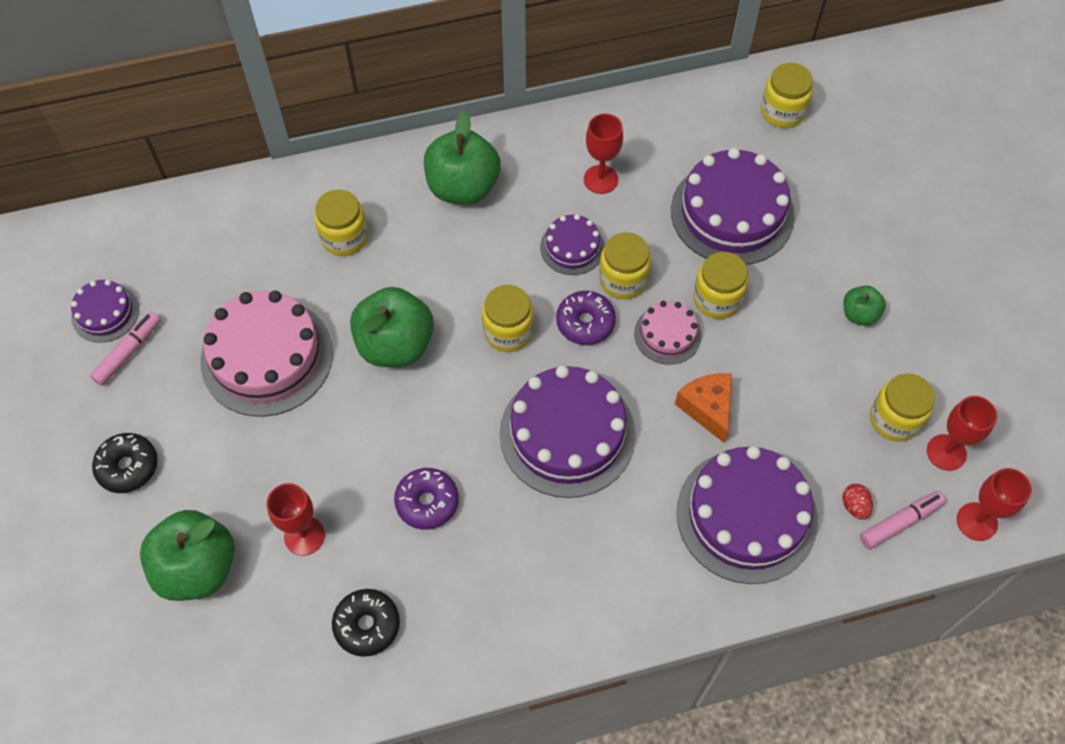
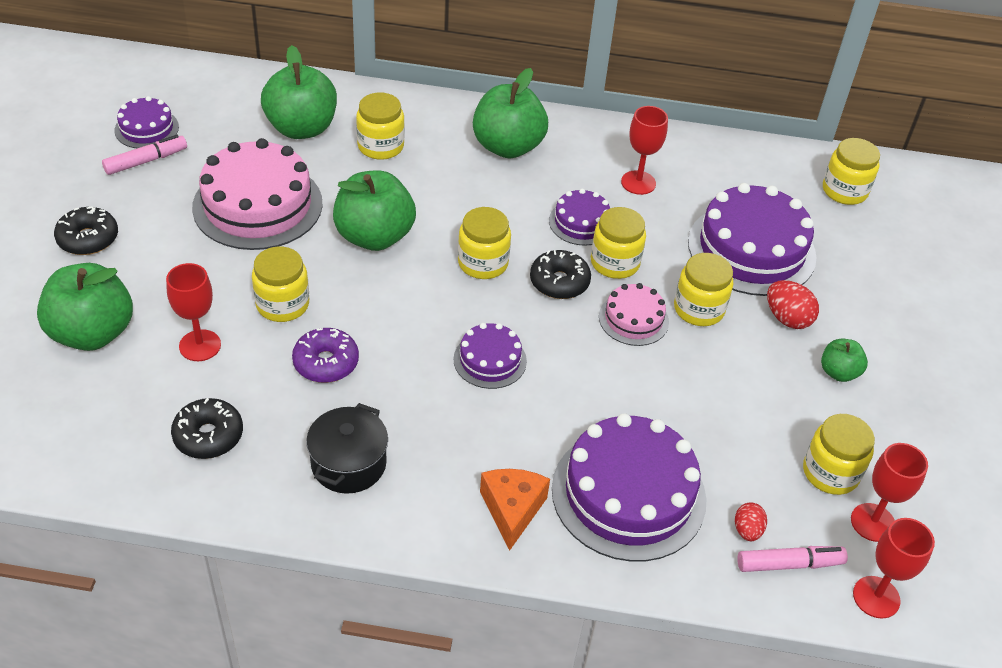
camera: 20 degrees right, 15 degrees down
purple cake [500,366,636,498] -> purple cake [453,323,527,389], size x0.52
purple donut [556,291,616,345] -> black donut [530,250,591,299]
orange cheese [675,373,732,443] -> orange cheese moved to [480,469,550,551]
none -> yellow jar [252,247,309,322]
none -> green apple [261,45,337,139]
none -> black pot [306,403,388,494]
none -> red egg [767,280,819,329]

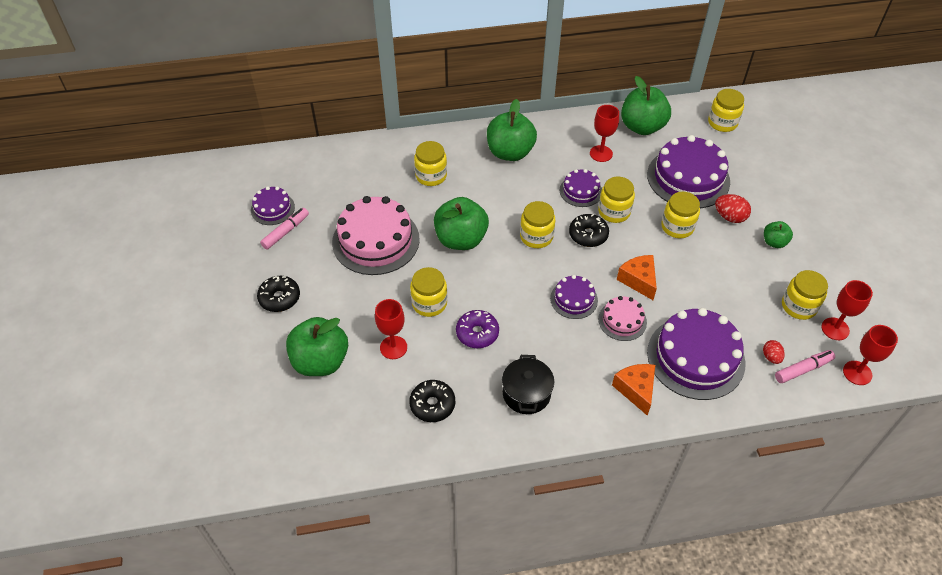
camera: 15 degrees left, 5 degrees up
green apple [261,45,337,139] -> green apple moved to [621,76,671,135]
pink cake [599,283,669,346] -> pink cake moved to [598,296,647,341]
none -> orange cheese [617,255,657,300]

